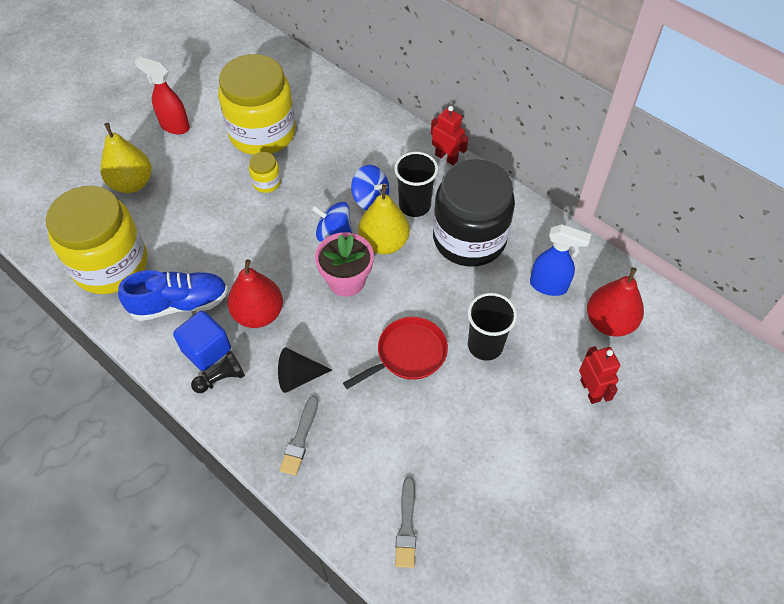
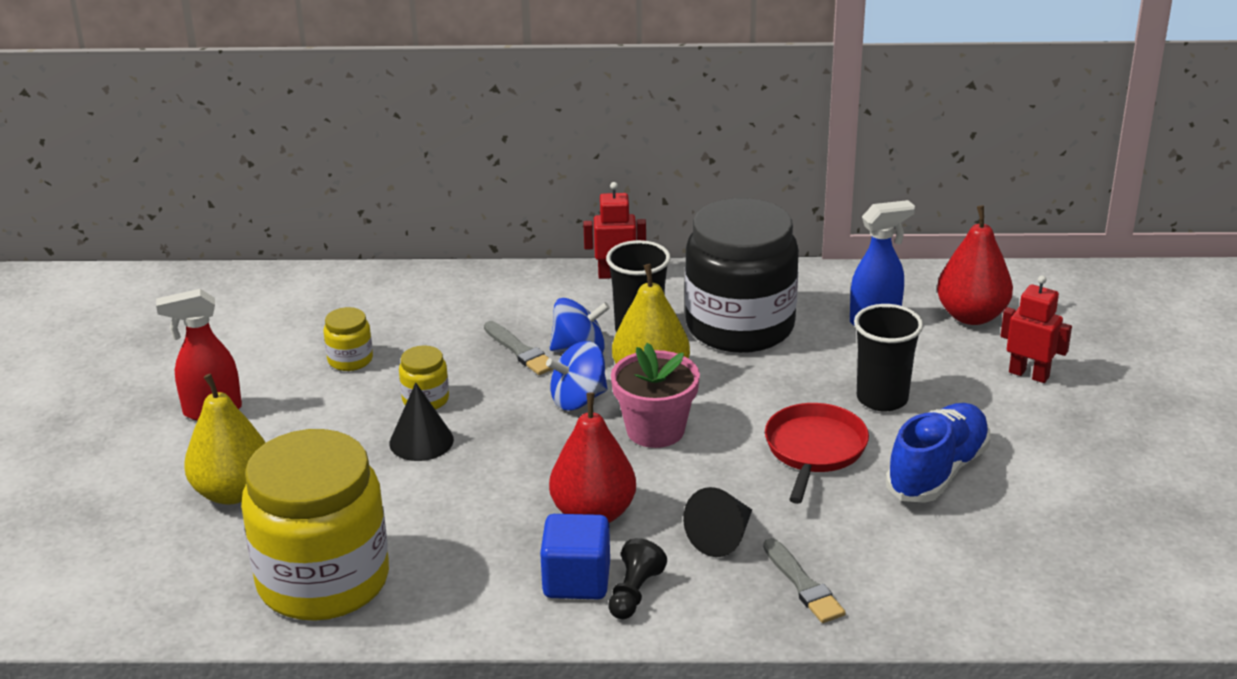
camera: 40 degrees left, 25 degrees down
blue shoe [118,270,228,321] -> blue shoe moved to [886,403,990,503]
yellow jar [218,54,296,155] -> yellow jar [324,307,373,371], size x0.41
grey brush [395,477,416,568] -> grey brush moved to [484,321,553,375]
none -> black cone [389,383,454,461]

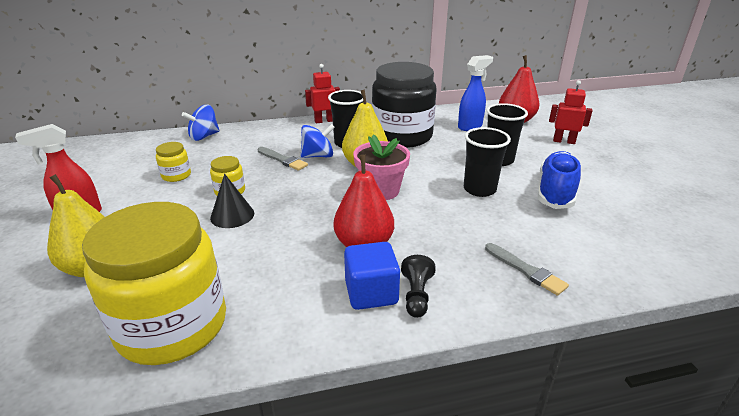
camera: 15 degrees left, 0 degrees up
blue spinning top [546,341,608,410] -> blue spinning top moved to [182,105,220,141]
black cone [683,487,752,557] -> none
red pan [765,403,869,504] -> black cup [464,127,511,197]

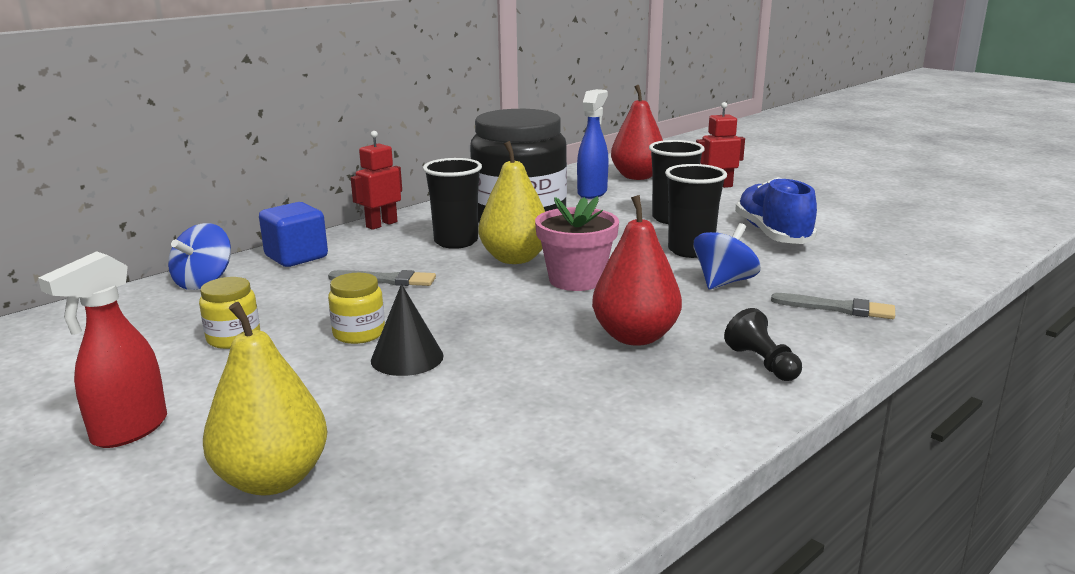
camera: 30 degrees left, 10 degrees down
yellow jar [82,202,226,365] -> none
blue spinning top [301,124,335,158] -> blue spinning top moved to [693,223,761,289]
blue cube [344,242,400,310] -> blue cube moved to [259,202,328,267]

